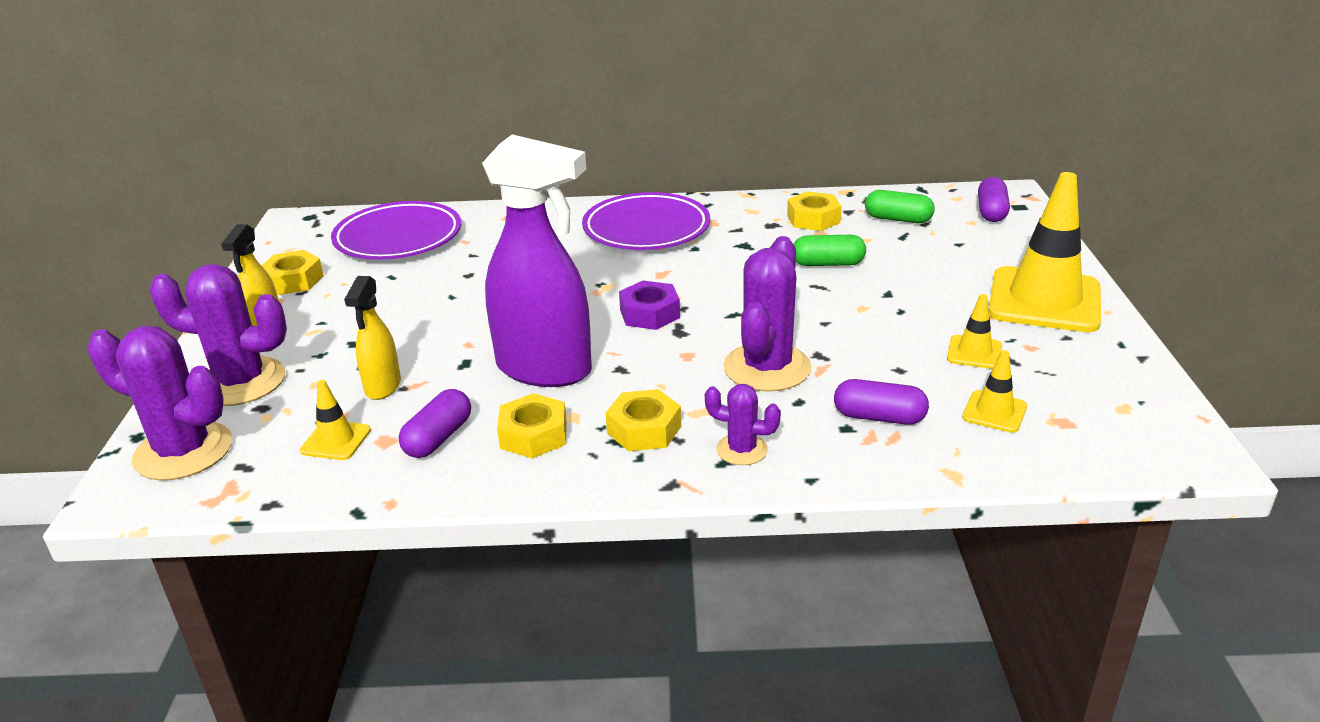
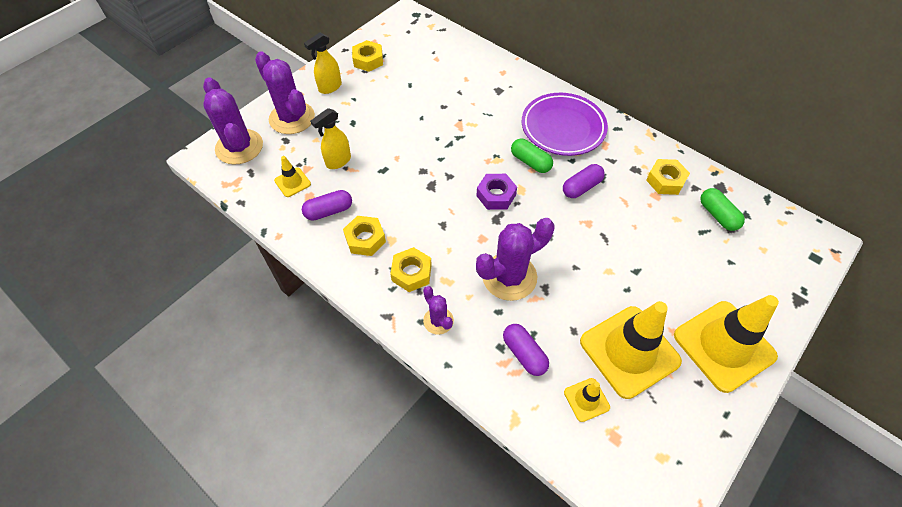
camera: 40 degrees right, 25 degrees up
purple plate [331,201,461,260] -> none
purple spray bottle [482,134,592,387] -> none
green capsule [794,235,866,266] -> green capsule moved to [511,139,553,173]
yellow traffic cone [947,294,1002,369] -> yellow traffic cone [580,301,682,399], size x2.21
purple capsule [978,177,1010,222] -> purple capsule moved to [563,164,605,198]

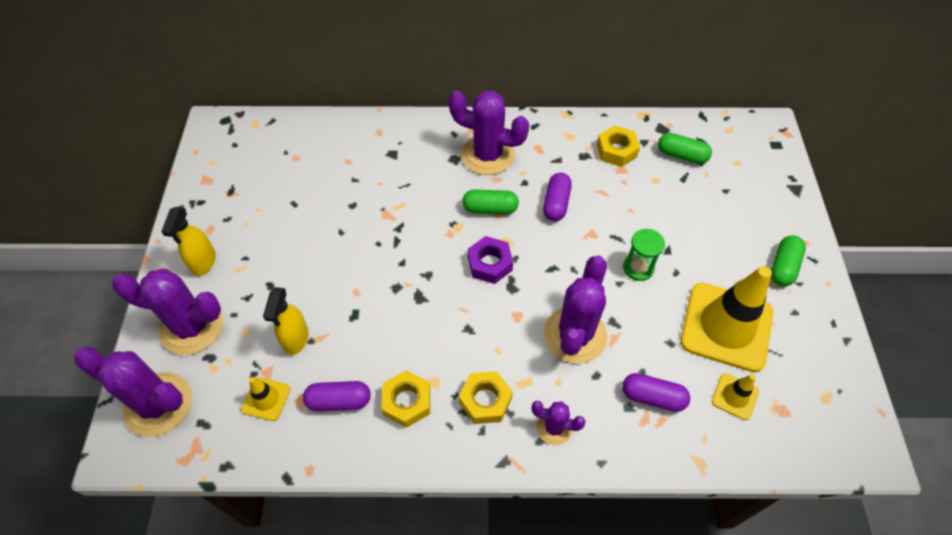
camera: 40 degrees left, 0 degrees up
purple capsule [302,190,352,220] -> purple capsule turned 60 degrees clockwise [303,381,371,411]
yellow nut [352,40,383,72] -> none
purple plate [522,93,608,156] -> purple cactus [448,91,529,175]
yellow traffic cone [674,295,779,393] -> green capsule [771,235,806,286]
none -> green hourglass [623,229,665,281]

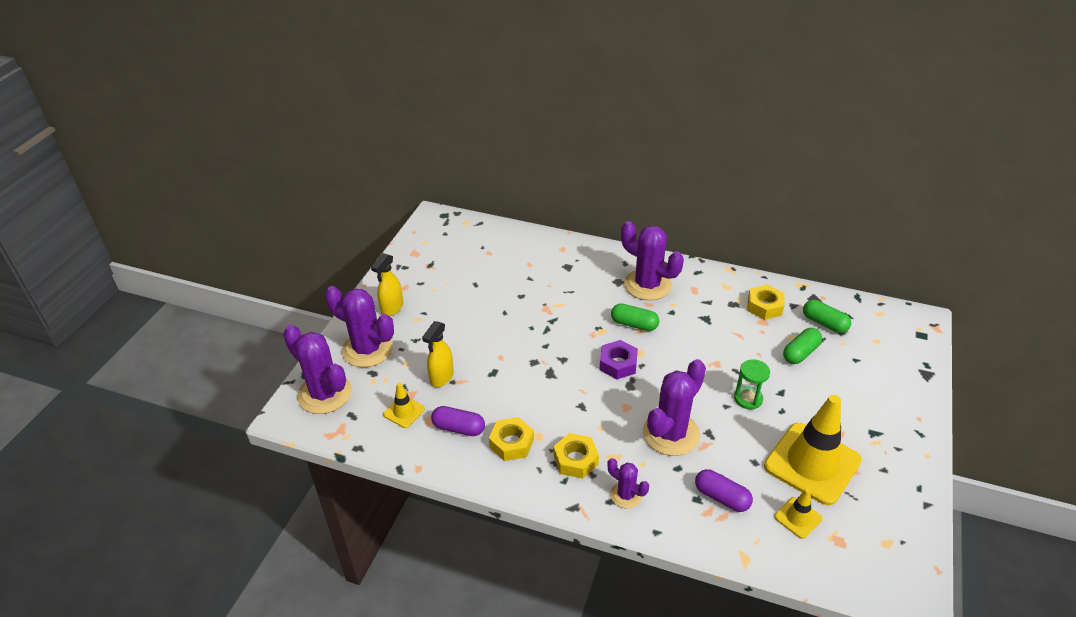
camera: 20 degrees right, 15 degrees down
purple capsule [543,172,572,221] -> none
green capsule [771,235,806,286] -> green capsule moved to [783,328,822,364]

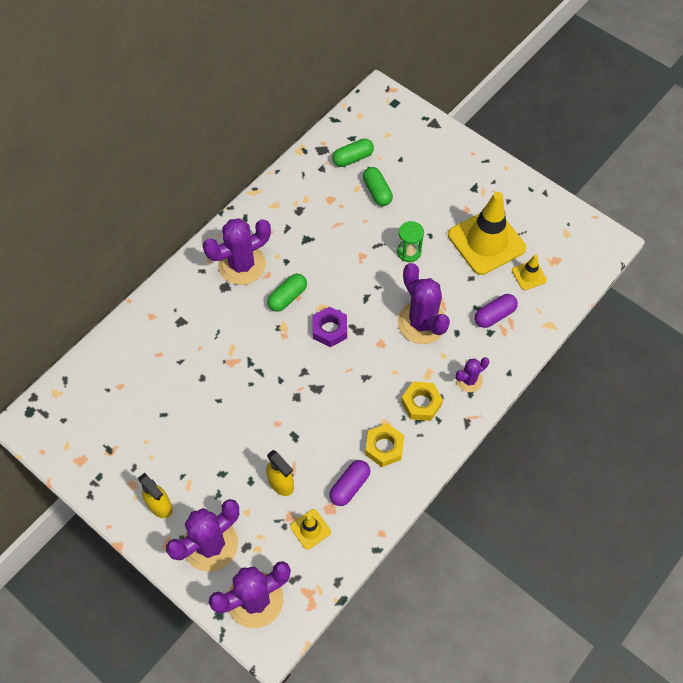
camera: 70 degrees left, 20 degrees up
yellow nut [747,284,784,320] -> none

